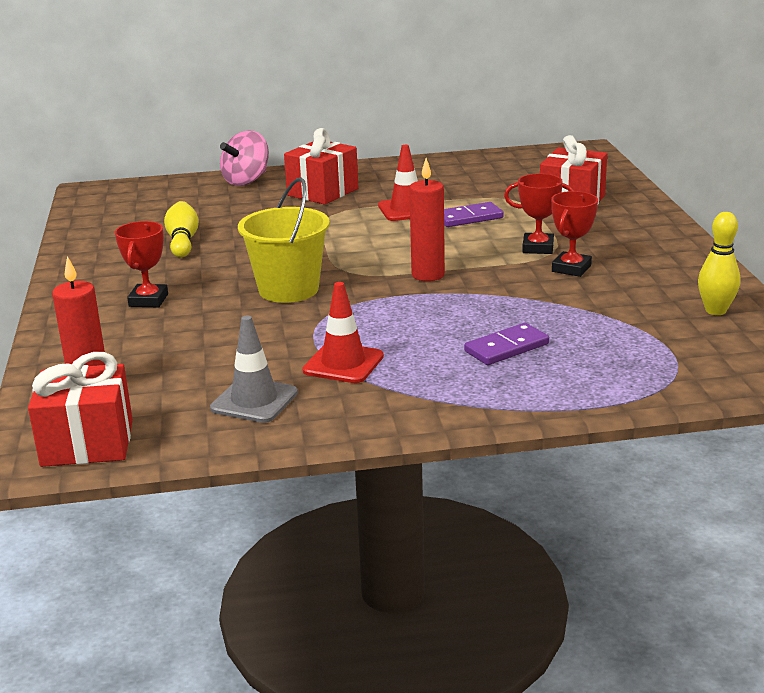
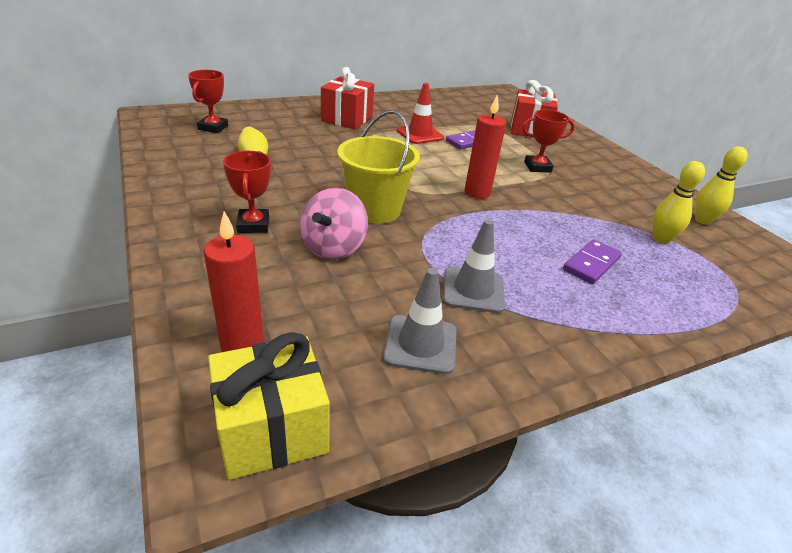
camera: 20 degrees left, 10 degrees up
red gift [28,352,133,467] -> yellow gift [208,332,330,480]
pink spinning top [220,131,269,186] -> pink spinning top moved to [300,188,368,260]
red traffic cone [303,282,384,383] -> grey traffic cone [443,219,505,313]
red trophy [551,191,598,277] -> red trophy moved to [188,70,228,133]
none -> yellow bowling pin [652,161,705,244]

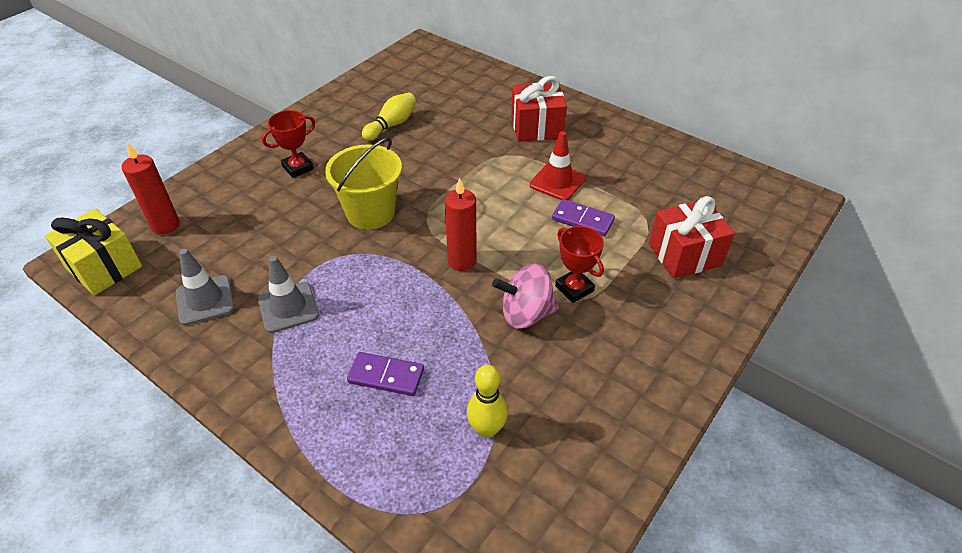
camera: 65 degrees right, 10 degrees up
red trophy [188,70,228,133] -> none
pink spinning top [300,188,368,260] -> pink spinning top moved to [492,264,559,329]
yellow bowling pin [695,146,748,225] -> none

